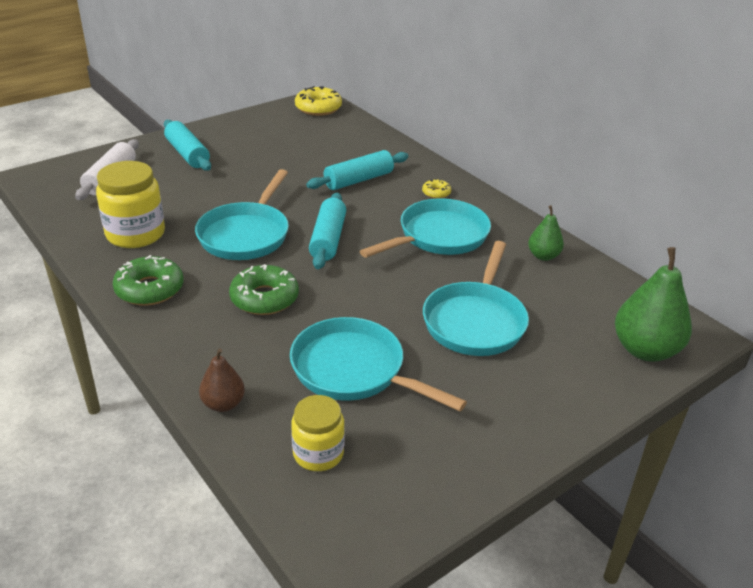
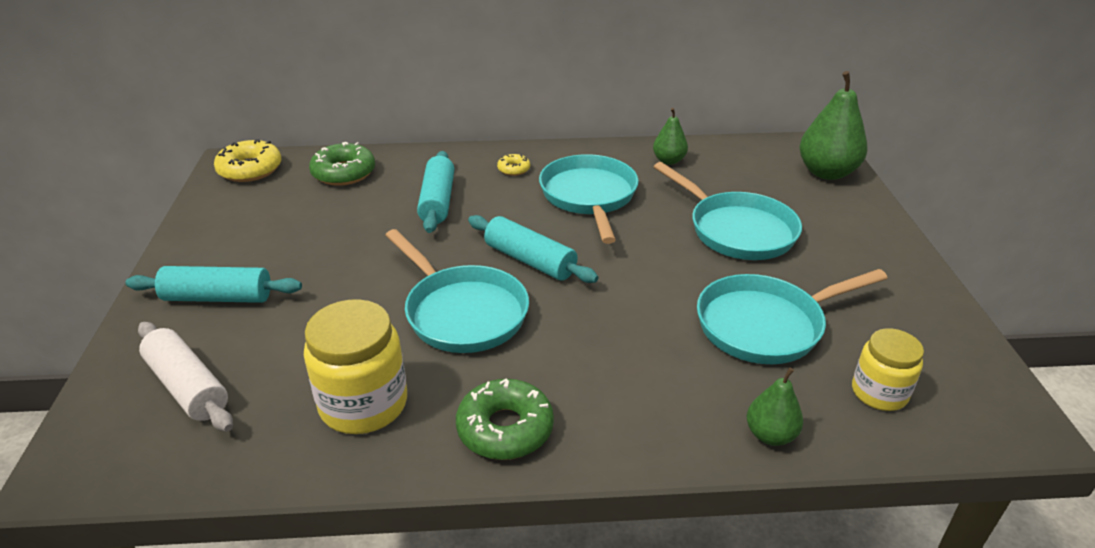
camera: 55 degrees left, 0 degrees up
brown pear [199,348,245,412] -> green pear [747,368,803,446]
green donut [229,264,299,315] -> green donut moved to [309,142,375,186]

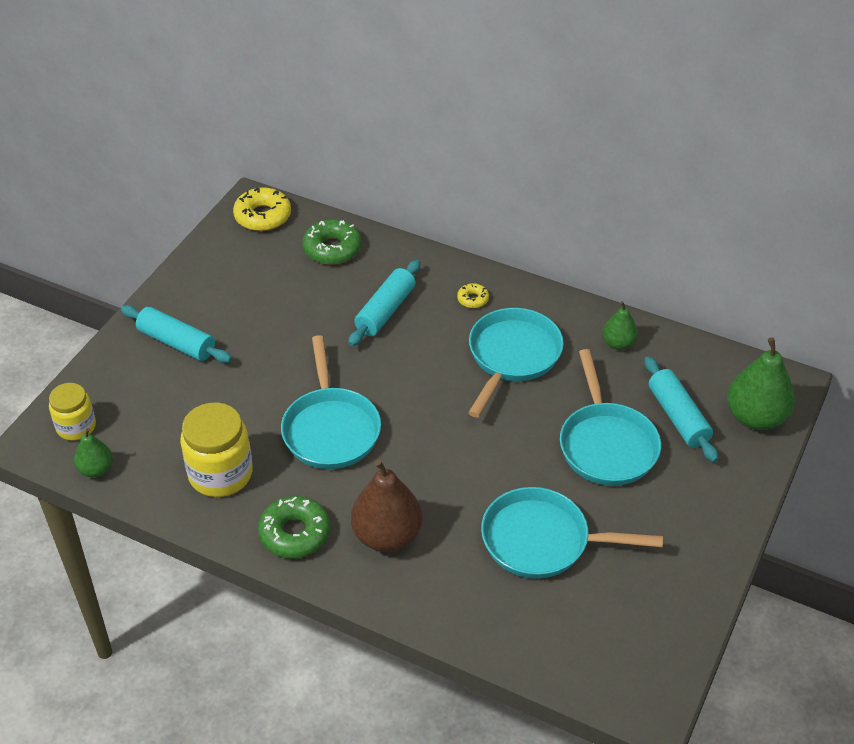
camera: 30 degrees right, 10 degrees up
white rolling pin [138,322,233,432] -> none
turquoise rolling pin [468,215,598,283] -> turquoise rolling pin moved to [645,356,718,463]
green pear [747,368,803,446] -> green pear moved to [74,428,113,478]
yellow jar [852,328,924,411] -> yellow jar moved to [49,383,96,441]
none -> brown pear [351,460,422,552]

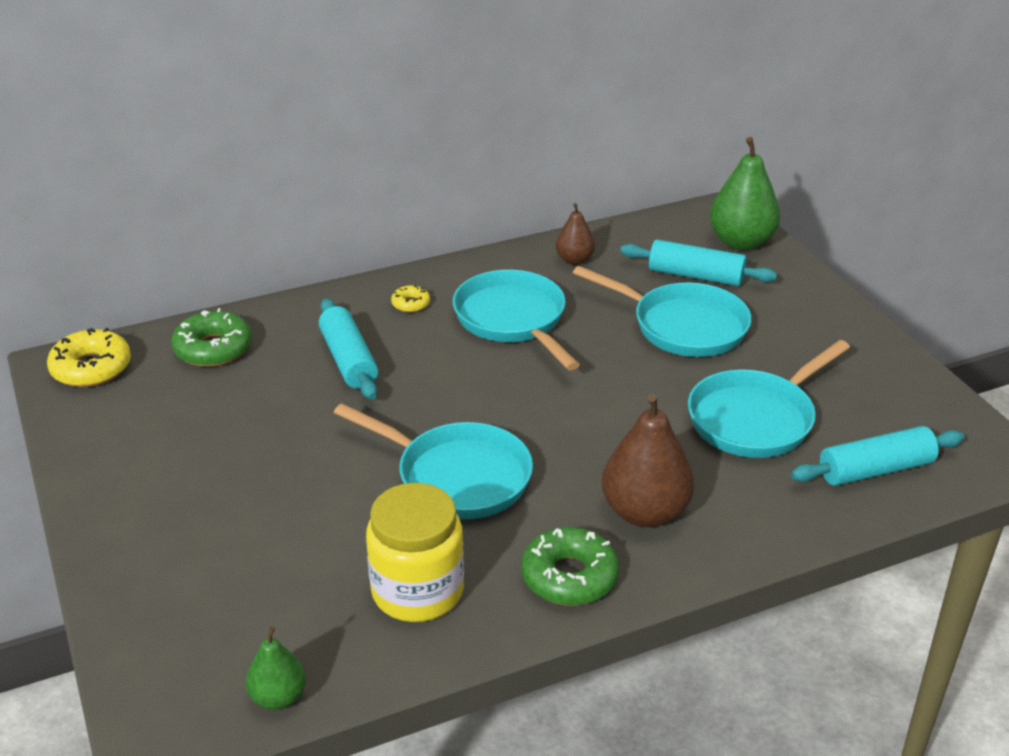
camera: 50 degrees left, 10 degrees down
yellow jar [49,383,96,441] -> none
turquoise rolling pin [121,305,232,363] -> turquoise rolling pin moved to [791,426,965,486]
green pear [603,301,638,350] -> brown pear [556,203,595,265]

